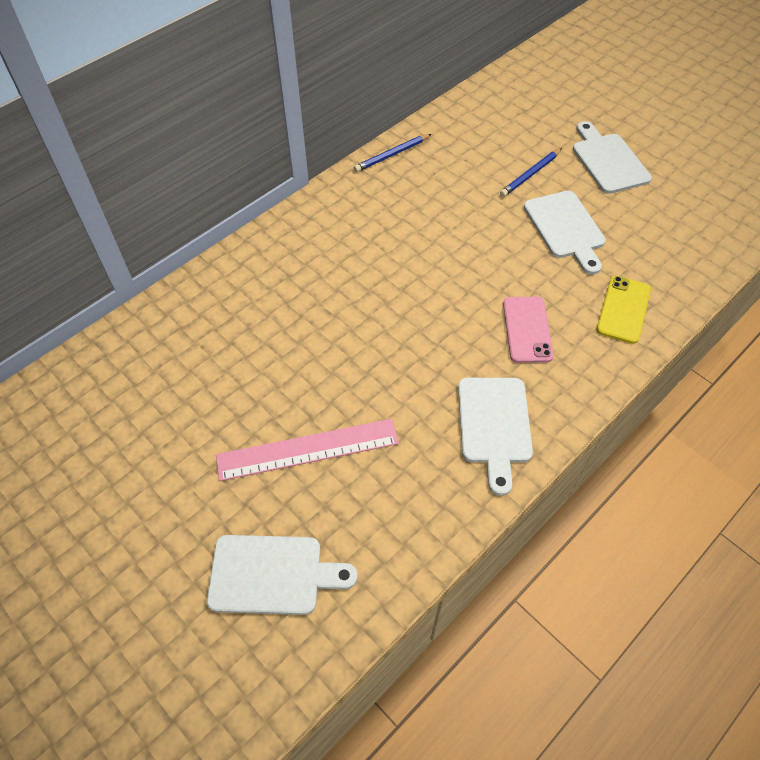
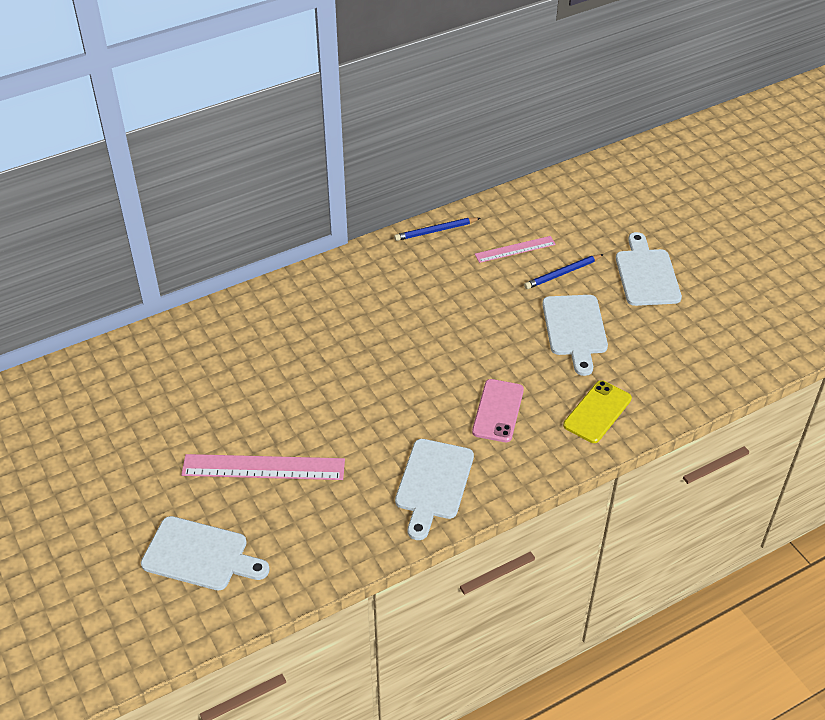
camera: 15 degrees right, 10 degrees down
none -> pink ruler [475,236,556,263]

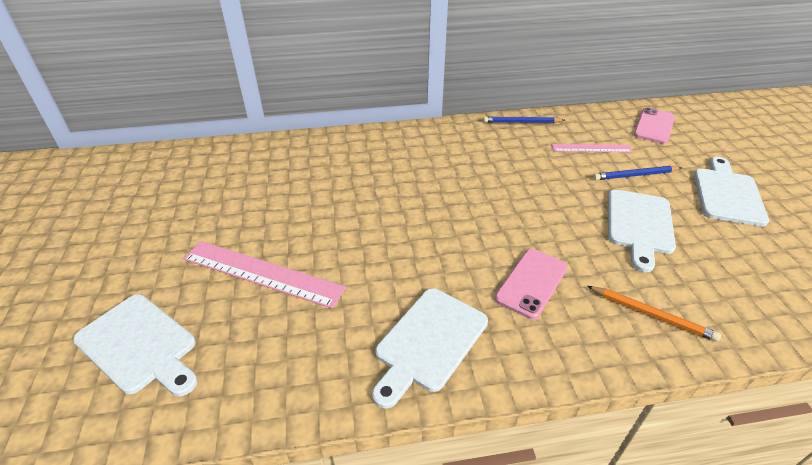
camera: 20 degrees right, 5 degrees down
yellow phone [563,380,632,443] -> orange pencil [587,286,721,342]
none -> pink phone [634,108,675,144]

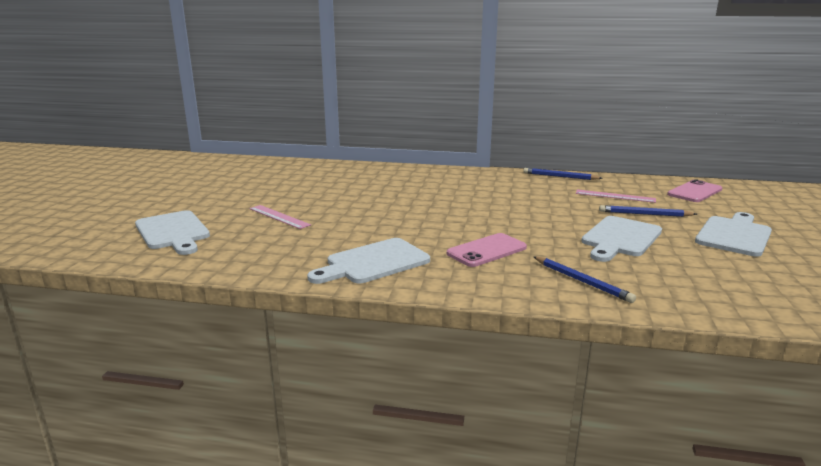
camera: 20 degrees right, 20 degrees down
pink ruler [183,241,346,309] -> pink ruler [250,205,311,229], size x0.60
orange pencil [587,286,721,342] -> blue pencil [534,257,636,303]

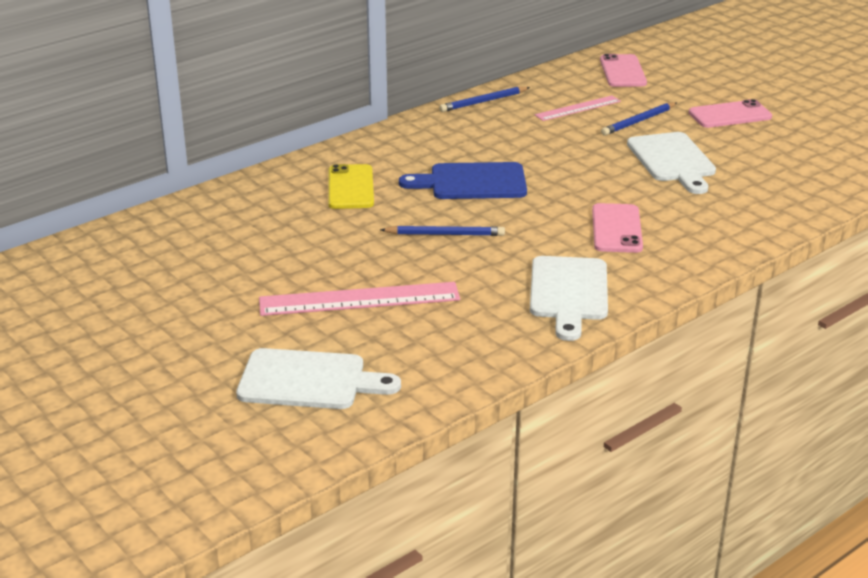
camera: 50 degrees left, 10 degrees up
pink ruler [250,205,311,229] -> pink ruler [259,282,460,316], size x1.66
blue pencil [534,257,636,303] -> blue pencil moved to [380,226,505,236]
white cutting board [695,212,772,257] -> pink phone [689,99,772,128]
none -> yellow phone [328,164,374,209]
none -> blue cutting board [399,162,527,199]

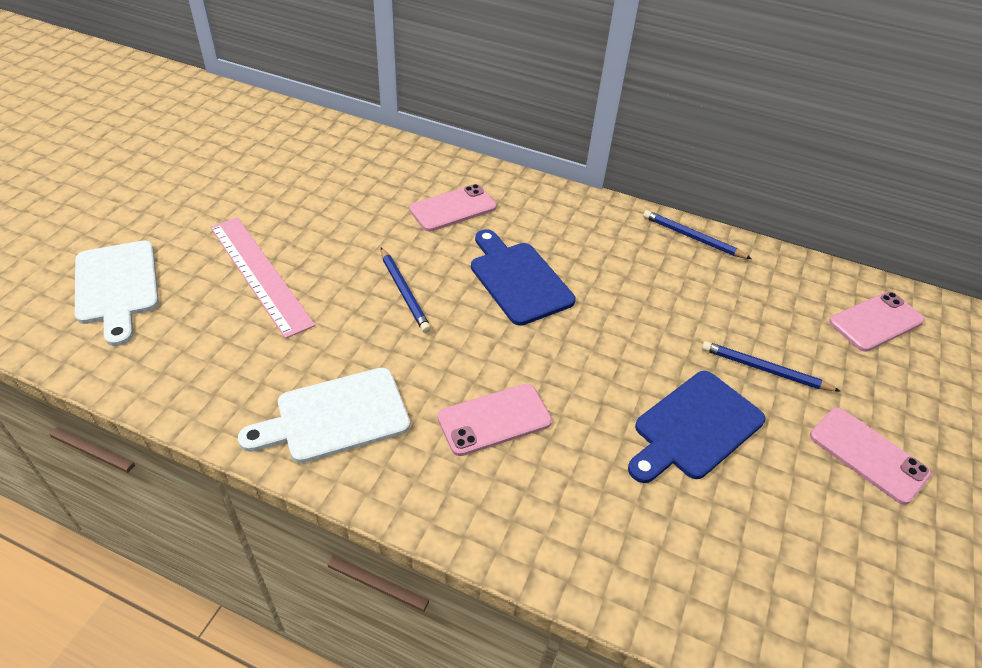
camera: 60 degrees right, 15 degrees up
yellow phone [328,164,374,209] -> pink phone [409,184,497,231]
pink ruler [535,96,621,121] -> none
white cutting board [627,132,716,194] -> blue cutting board [628,371,765,483]

